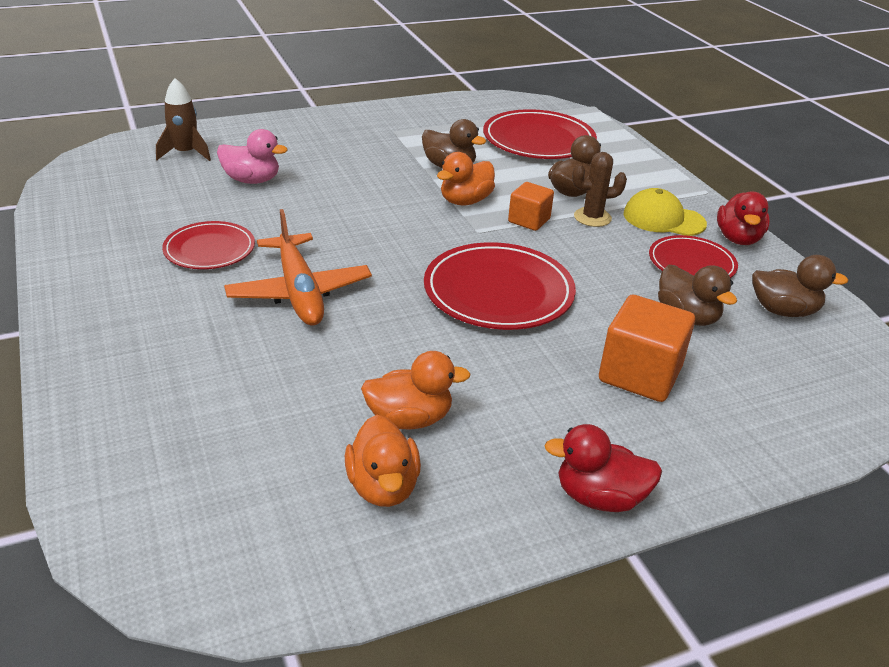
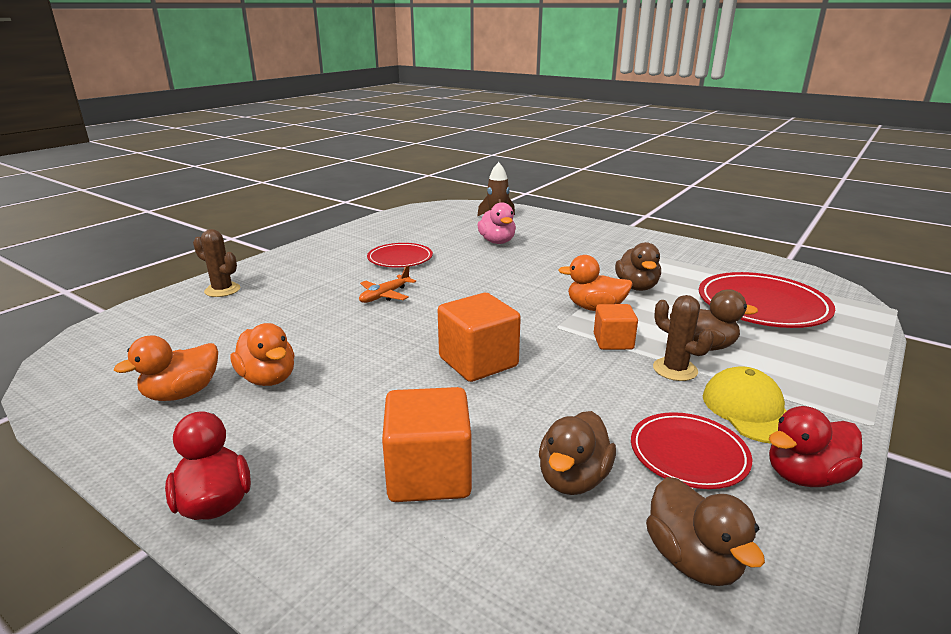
camera: 60 degrees right, 10 degrees down
orange plane [224,209,372,326] -> orange plane [359,265,416,303], size x0.55
red plate [424,242,576,330] -> orange cube [438,293,521,382]
none -> brown cactus [193,229,240,297]

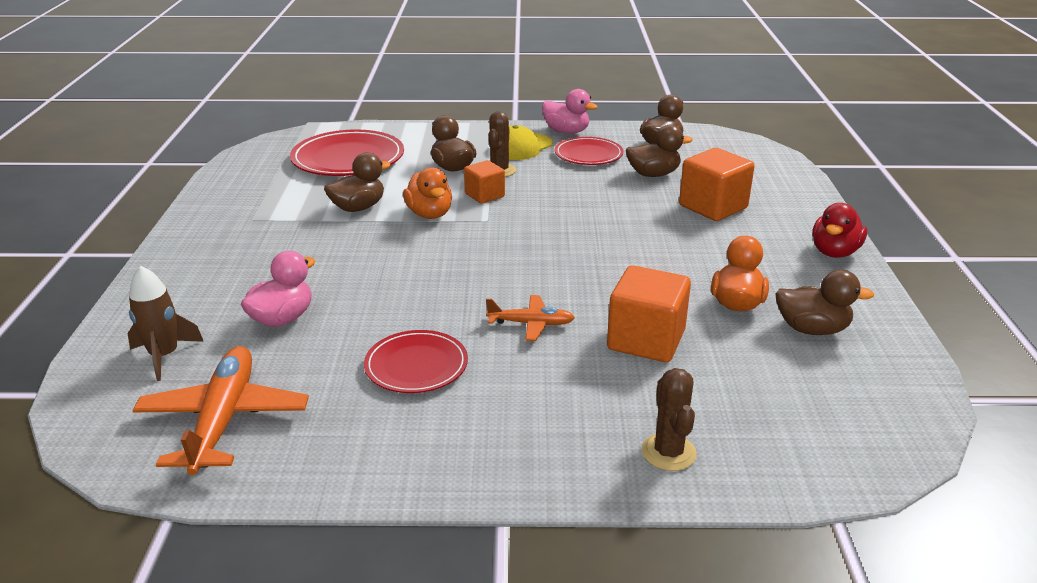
camera: 125 degrees left, 5 degrees up
orange duck [114,336,218,401] -> brown duck [775,269,874,335]
orange cube [438,293,521,382] -> orange cube moved to [607,265,691,362]
red duck [769,406,863,487] -> pink duck [542,89,598,134]
none -> orange plane [132,346,309,475]

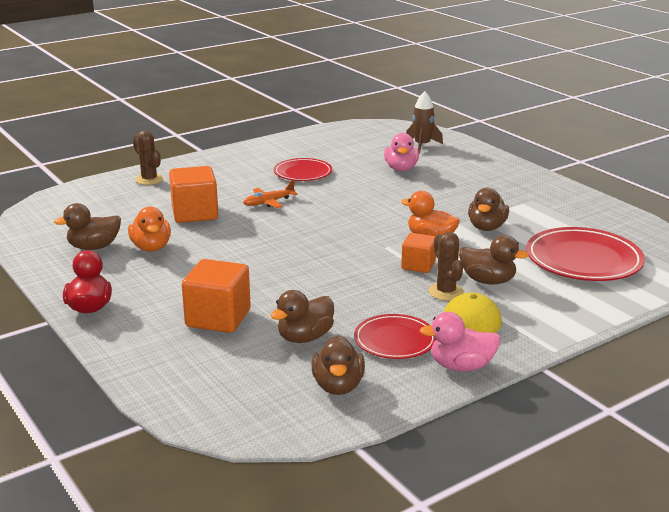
camera: 145 degrees right, 5 degrees down
orange plane [132,346,309,475] -> none

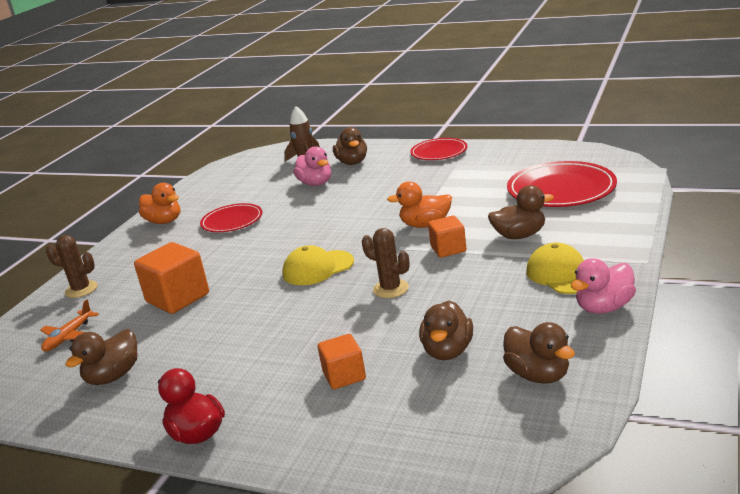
camera: 30 degrees left, 0 degrees up
orange duck [128,207,171,252] -> orange duck moved to [139,183,180,224]
orange cube [182,259,251,333] -> orange cube [318,334,366,389], size x0.61
orange plane [243,180,298,208] -> orange plane moved to [40,299,99,352]
red plate [354,314,436,359] -> red plate moved to [410,138,467,160]
brown cactus [428,232,464,300] -> brown cactus moved to [362,228,410,298]
brown duck [468,187,509,231] -> brown duck moved to [333,127,367,165]
none -> yellow cap [282,245,354,285]

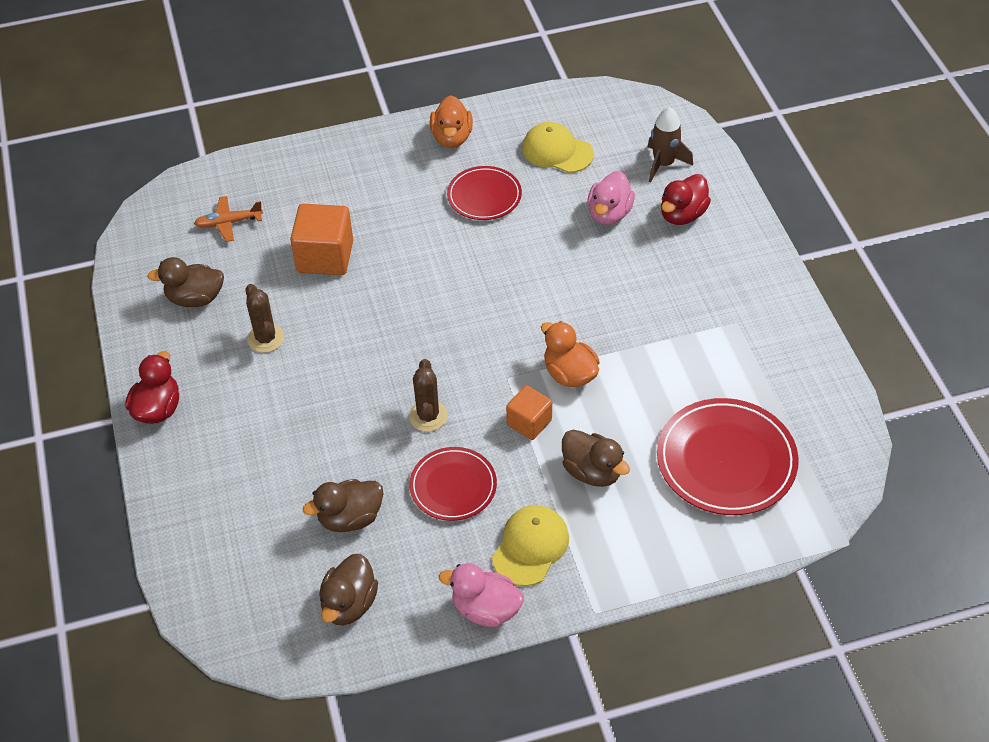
camera: 50 degrees right, 25 degrees up
brown cactus [46,235,98,298] -> brown cactus moved to [245,284,285,353]
yellow cap [282,245,354,285] -> yellow cap moved to [522,122,594,173]
orange cube [318,334,366,389] -> none
brown duck [333,127,367,165] -> red duck [661,174,711,225]
red plate [410,138,467,160] -> red plate moved to [409,447,497,521]

